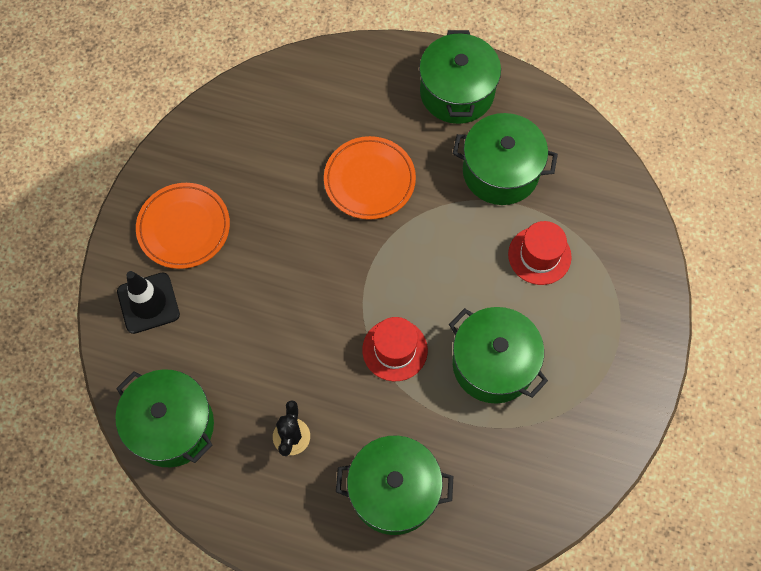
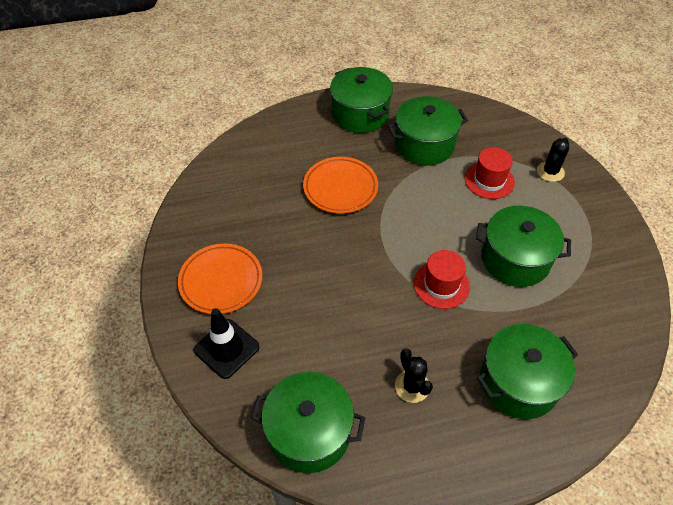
camera: 30 degrees left, 15 degrees down
none -> black cactus [537,138,569,182]

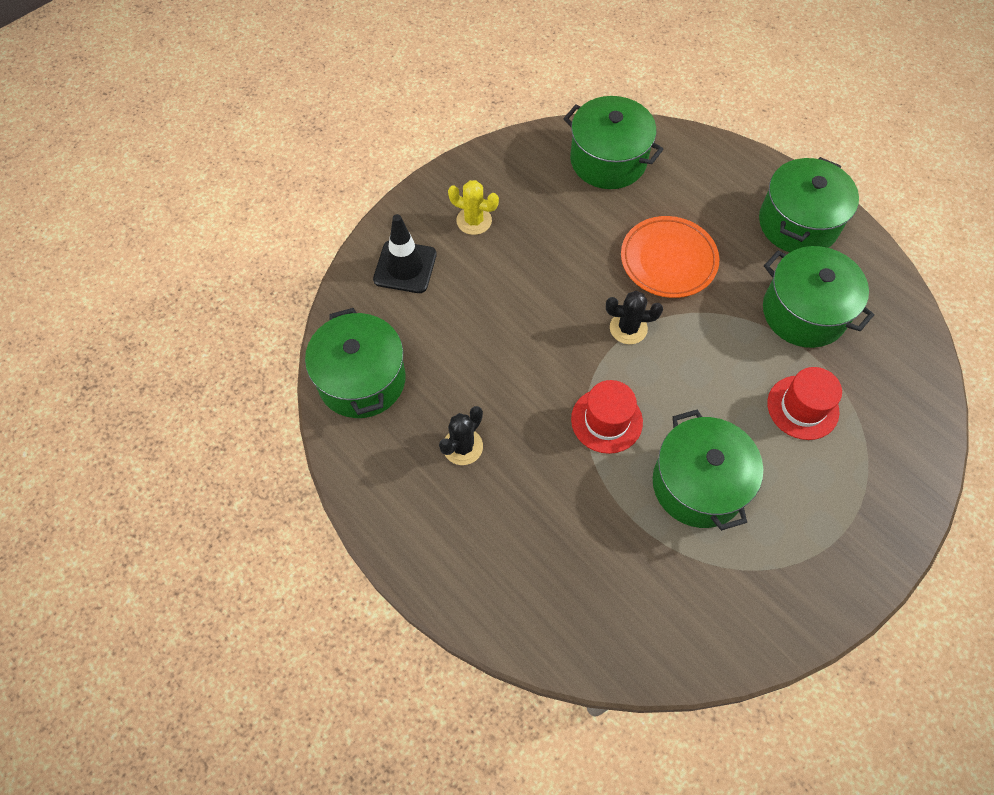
camera: 60 degrees right, 10 degrees up
orange plate [178,243,262,314] -> yellow cactus [448,180,499,235]
green pot [477,324,578,419] -> green pot moved to [563,96,664,189]
black cactus [537,138,569,182] -> black cactus moved to [606,291,663,344]

